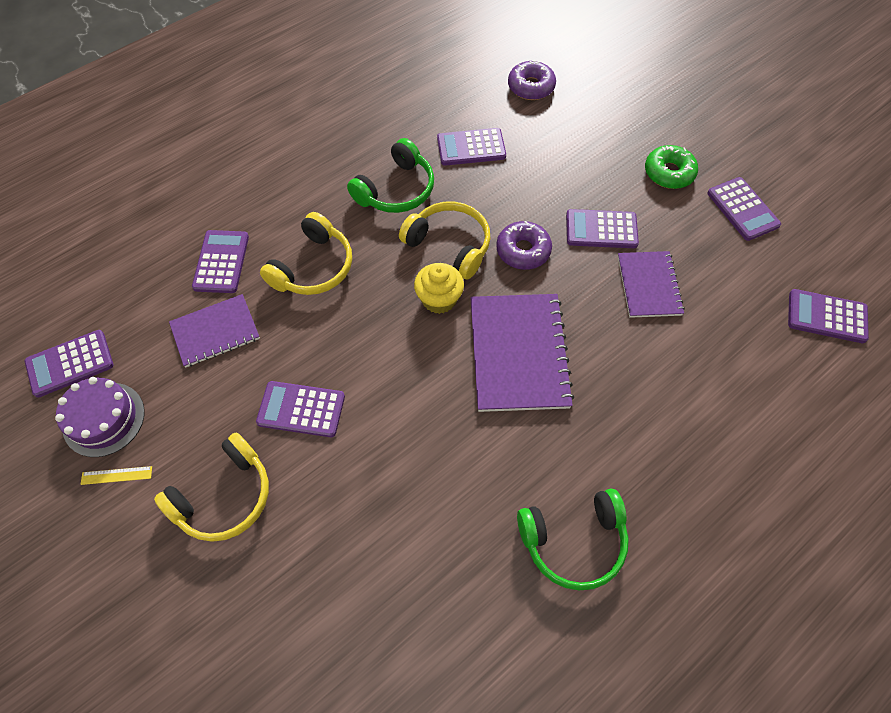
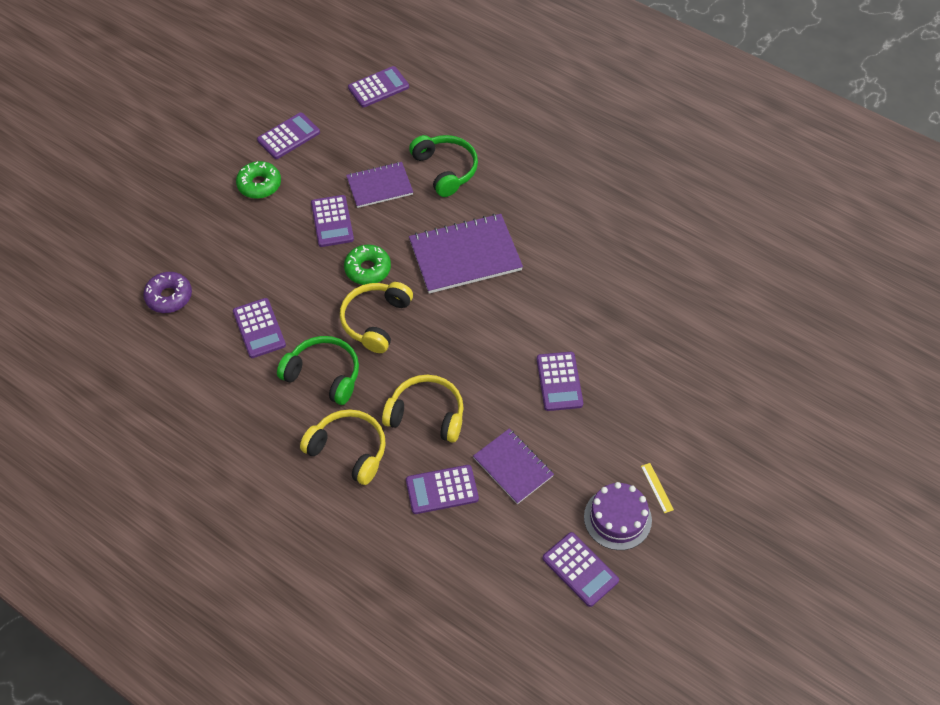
camera: 105 degrees left, 5 degrees down
yellow headphones [154,433,269,542] -> yellow headphones moved to [300,409,386,485]
yellow cupcake [414,263,464,314] -> none
purple donut [496,221,552,270] -> green donut [344,245,391,285]
green headphones [517,489,629,590] -> green headphones moved to [409,135,478,197]
purple calculator [788,289,869,343] -> purple calculator turned 120 degrees counterclockwise [348,66,409,107]

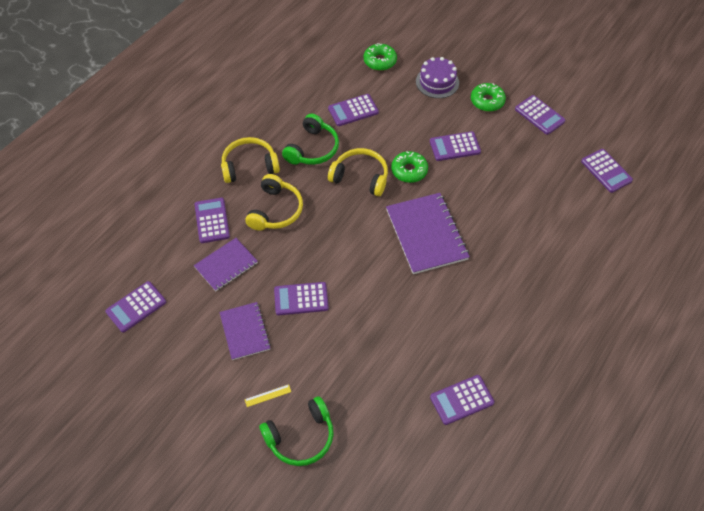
camera: 90 degrees right, 0 degrees up
purple donut [143,272,192,313] -> green donut [364,43,397,71]
yellow headphones [300,409,386,485] -> yellow headphones turned 135 degrees counterclockwise [221,137,280,183]
purple notebook [346,162,413,208] -> purple notebook moved to [219,302,271,360]
green headphones [409,135,478,197] -> green headphones moved to [259,396,334,466]
purple cake [584,482,652,550] -> purple cake moved to [416,57,459,98]
yellow ruler [641,463,674,513] -> yellow ruler moved to [245,384,291,407]
none -> purple calculator [430,375,495,425]

